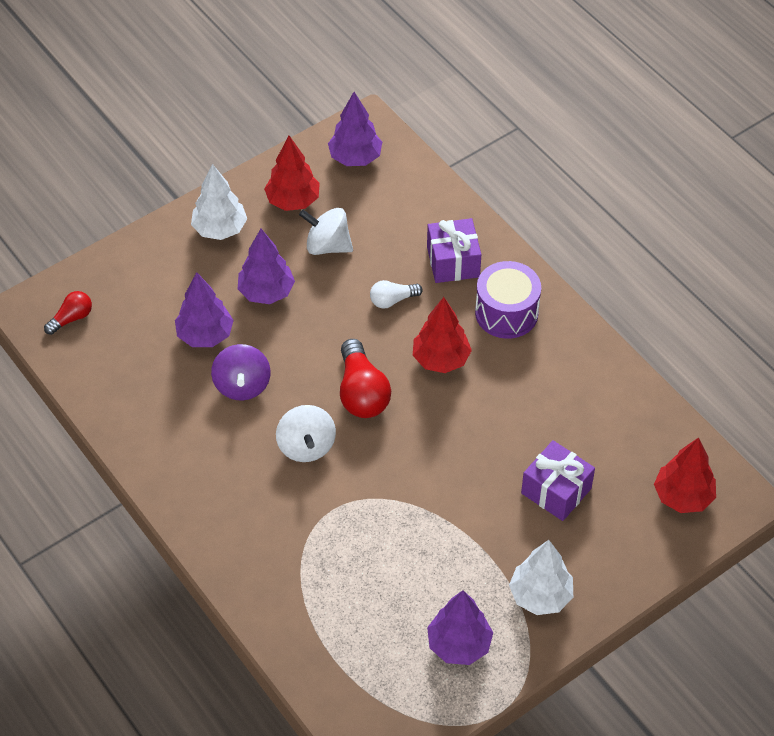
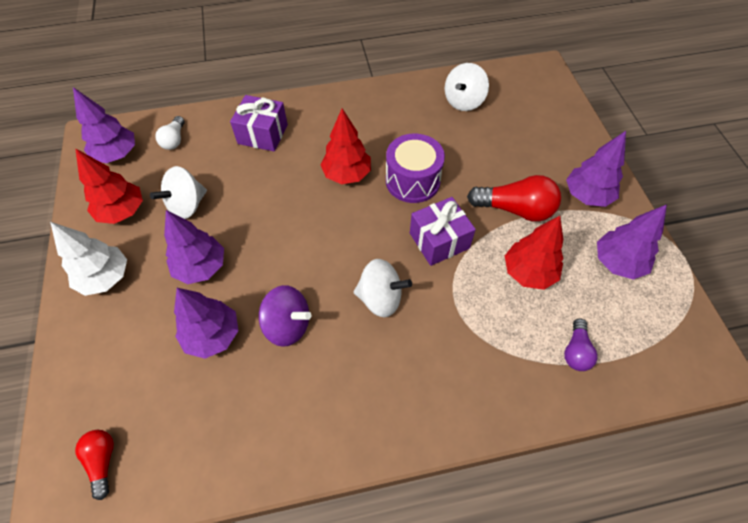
camera: 65 degrees left, 5 degrees up
red light bulb [340,339,391,418] -> red light bulb moved to [467,175,561,222]
white light bulb [370,280,423,309] -> white light bulb moved to [155,116,184,150]
purple drum [475,261,541,339] -> purple drum moved to [386,134,445,203]
white tree [509,540,573,615] -> purple tree [566,131,626,207]
purple gift [521,440,595,521] -> purple gift moved to [410,197,476,266]
red tree [654,437,716,513] -> red tree moved to [505,216,564,290]
none -> white spinning top [445,63,489,111]
none -> purple light bulb [564,319,598,371]

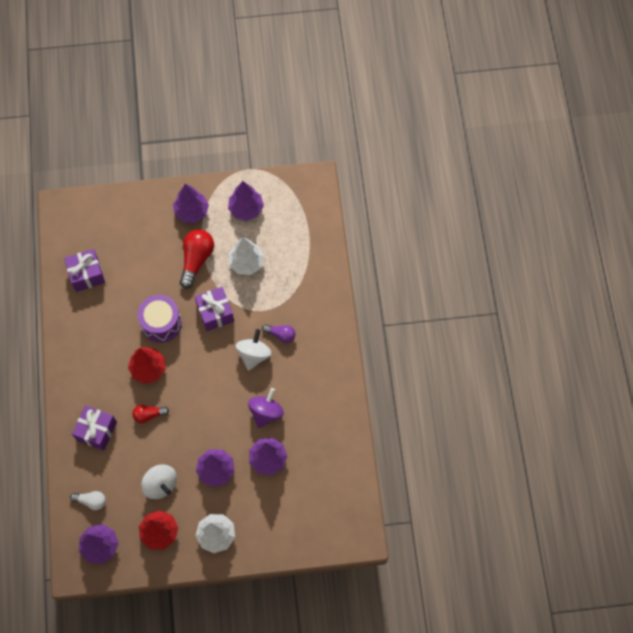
camera: 85 degrees left, 10 degrees up
red light bulb [75,430,114,500] -> red light bulb moved to [132,405,169,423]
white spinning top [445,63,489,111] -> purple gift [64,249,105,292]
red tree [505,216,564,290] -> white tree [228,237,264,275]
purple light bulb [564,319,598,371] -> purple light bulb moved to [262,324,295,343]

